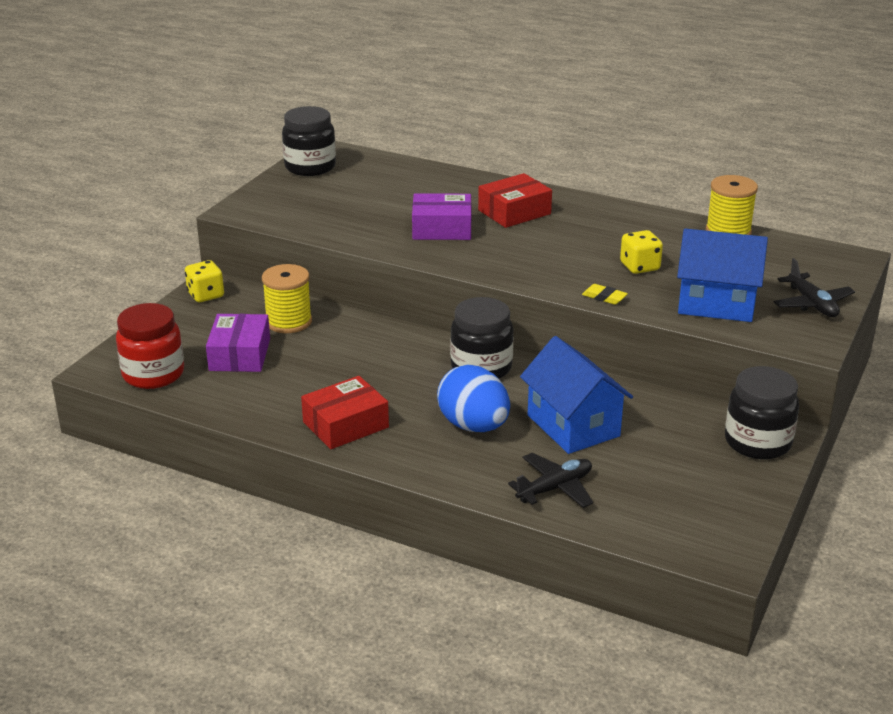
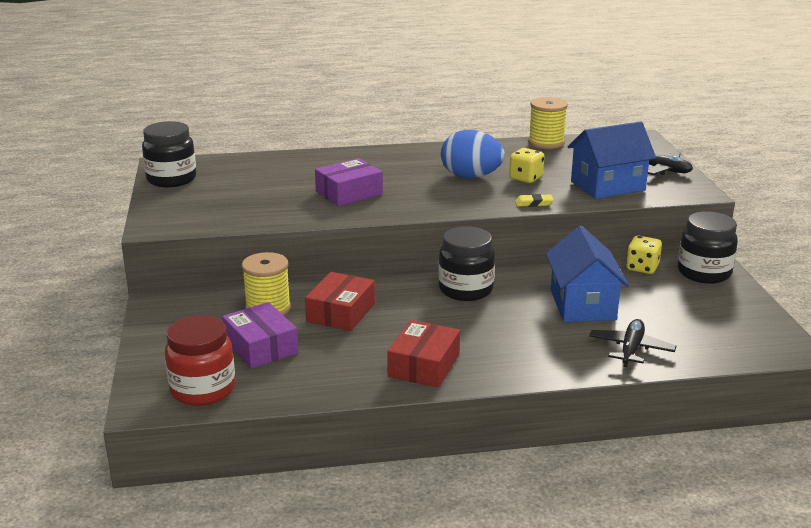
camera: 35 degrees left, 5 degrees down
yellow dice [185,260,224,302] -> yellow dice moved to [626,236,662,274]
blue egg [437,365,510,432] -> blue egg moved to [441,130,505,178]
red box [478,173,552,228] -> red box moved to [305,272,375,331]
blue house [520,336,633,454] -> blue house turned 60 degrees clockwise [546,226,629,322]

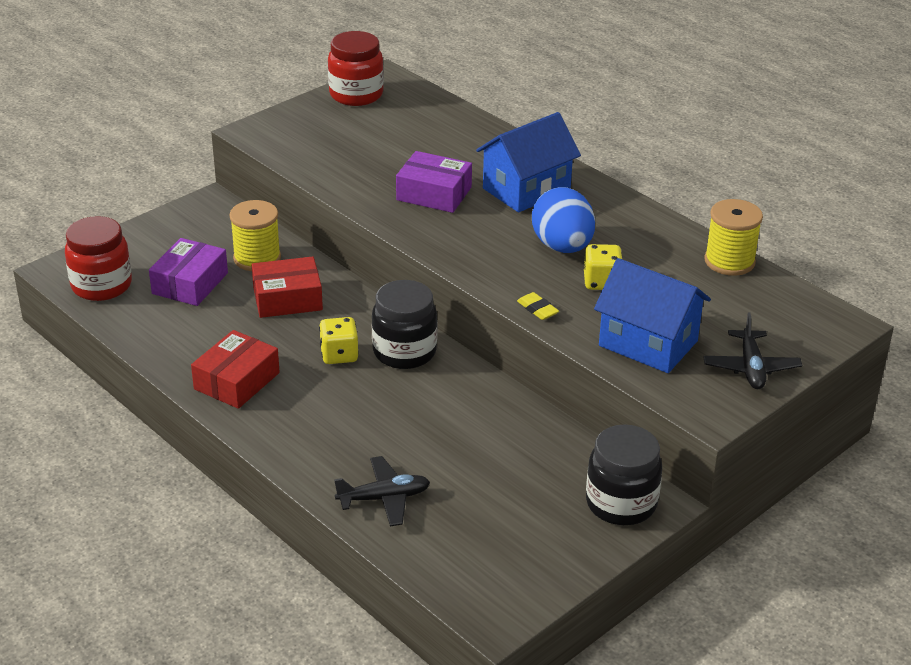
camera: 55 degrees right, 10 degrees up
black jar [142,121,196,187] -> red jar [328,31,384,106]
red box [387,320,460,388] -> red box turned 45 degrees counterclockwise [191,330,280,409]
blue house [546,226,629,322] -> blue house moved to [476,112,581,212]
yellow dice [626,236,662,274] -> yellow dice moved to [319,317,359,364]

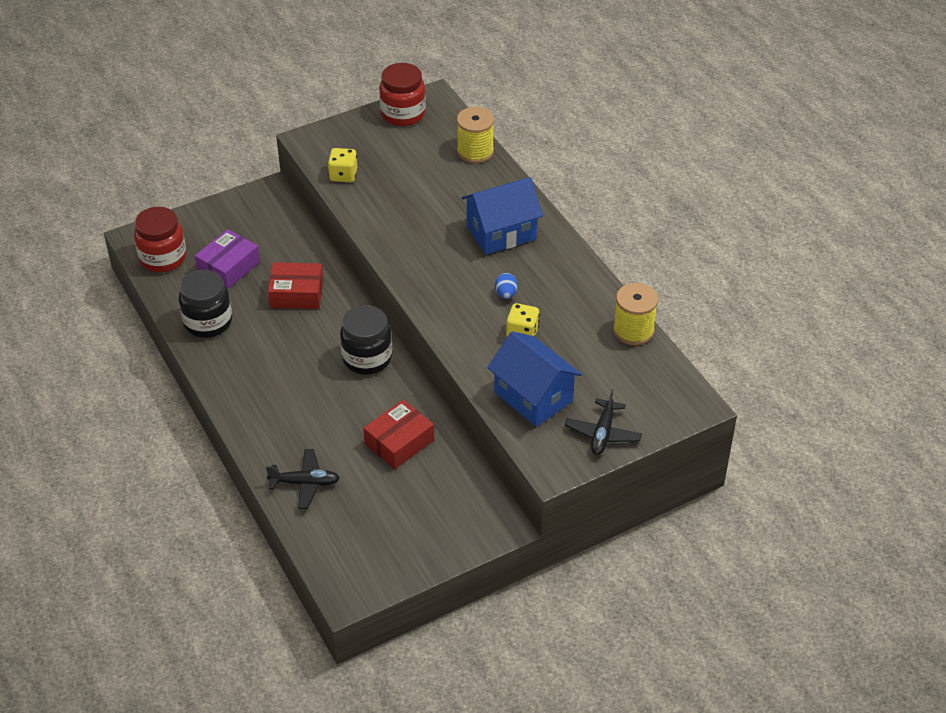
camera: 15 degrees right, 10 degrees up
red box [191,330,280,409] -> red box moved to [363,400,434,469]
yellow spool [230,200,281,271] -> yellow spool moved to [457,107,494,163]
yellow dice [319,317,359,364] -> yellow dice moved to [328,148,357,182]
purple box [396,151,472,213] -> none
yellow eraser [517,292,559,320] -> none
blue egg [532,187,595,253] -> blue egg [495,273,518,299], size x0.46
black jar [586,425,662,525] -> black jar moved to [179,270,232,338]

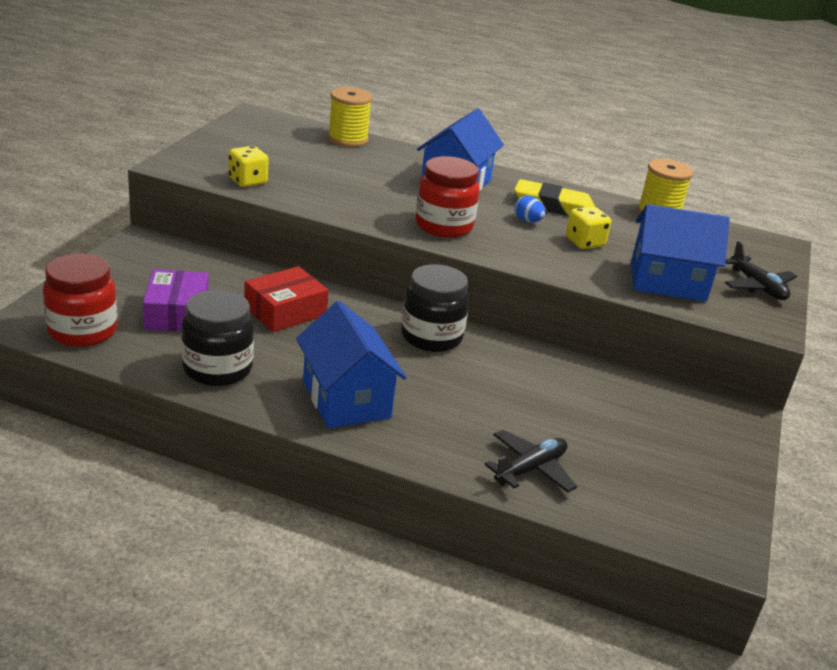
camera: 45 degrees left, 15 degrees down
red box [363,400,434,469] -> none
red jar [379,63,426,126] -> red jar moved to [415,156,480,238]
none -> blue house [296,301,407,428]
none -> yellow eraser [514,179,595,215]

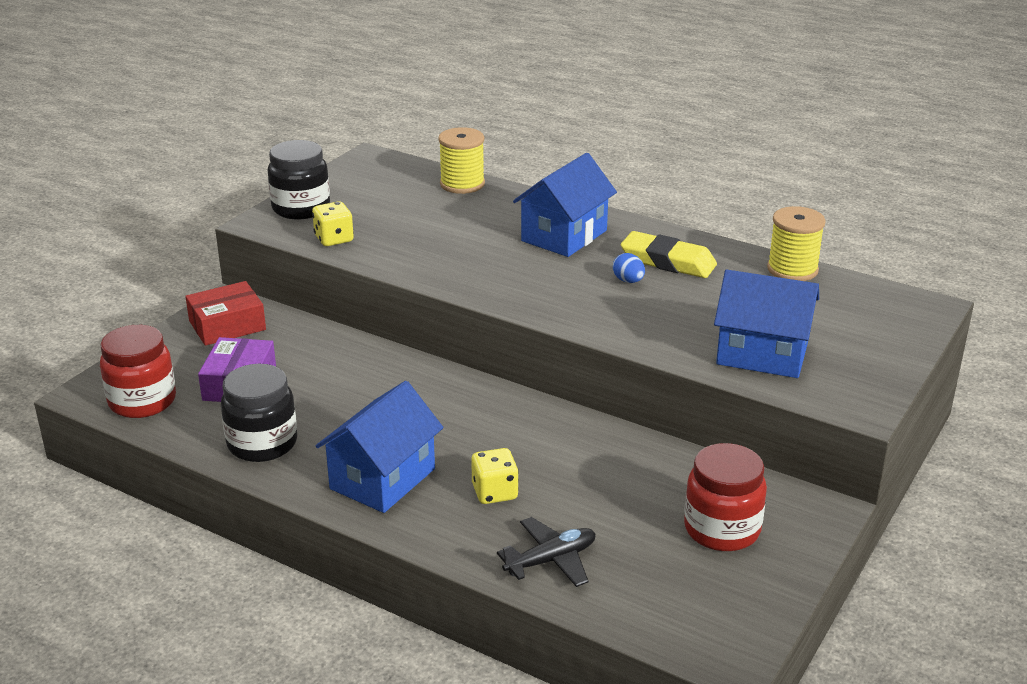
camera: 15 degrees right, 0 degrees up
red box [244,266,329,332] -> red box moved to [185,281,266,346]
blue house [296,301,407,428] -> blue house turned 45 degrees clockwise [315,381,443,513]
black jar [401,264,469,352] -> black jar moved to [268,140,330,219]
red jar [415,156,480,238] -> red jar moved to [684,443,767,551]
yellow dice [566,206,611,249] -> yellow dice moved to [471,448,519,504]
black plane [725,241,797,300] -> none

